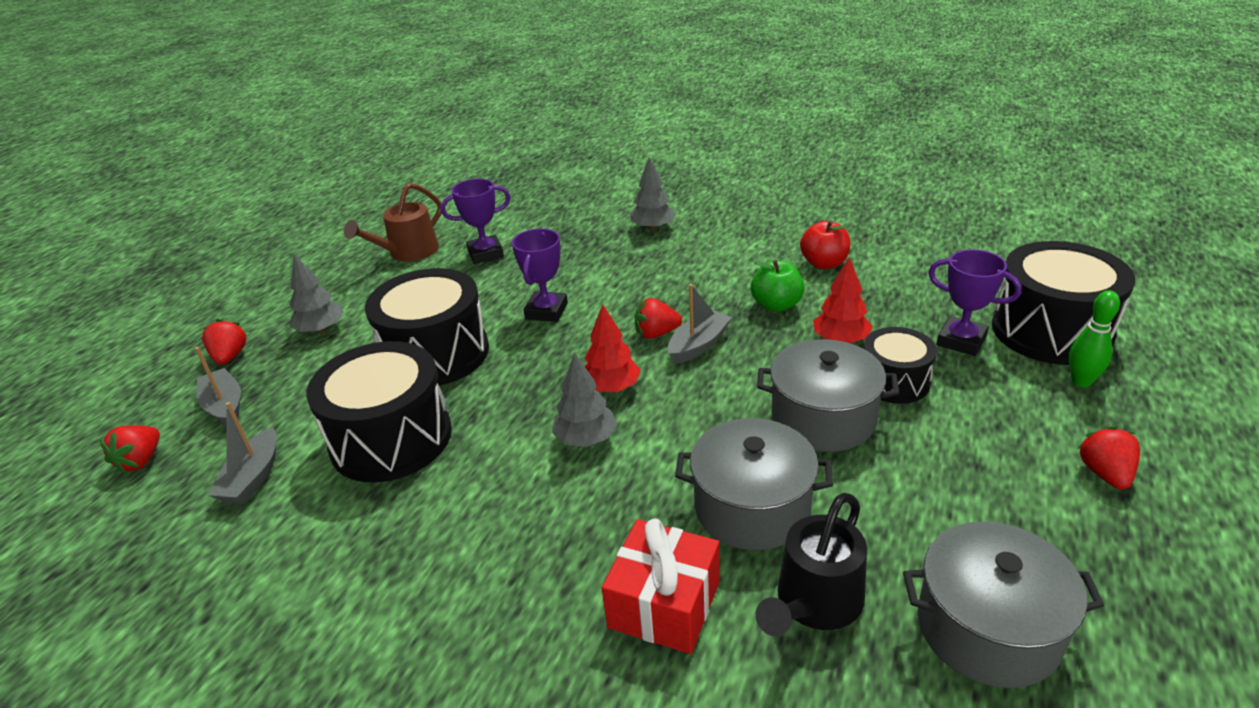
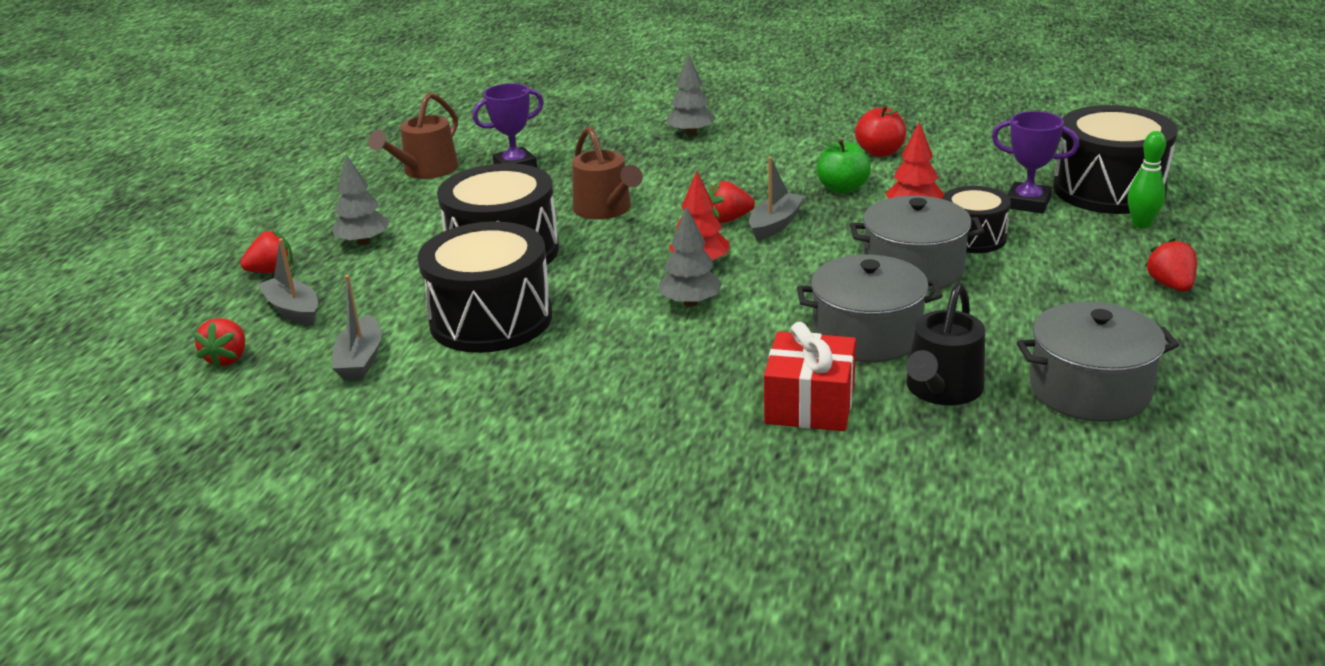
camera: 10 degrees left, 5 degrees down
red strawberry [202,319,247,365] -> red strawberry turned 90 degrees clockwise [240,230,293,273]
purple trophy [512,229,568,322] -> brown watering can [572,126,643,220]

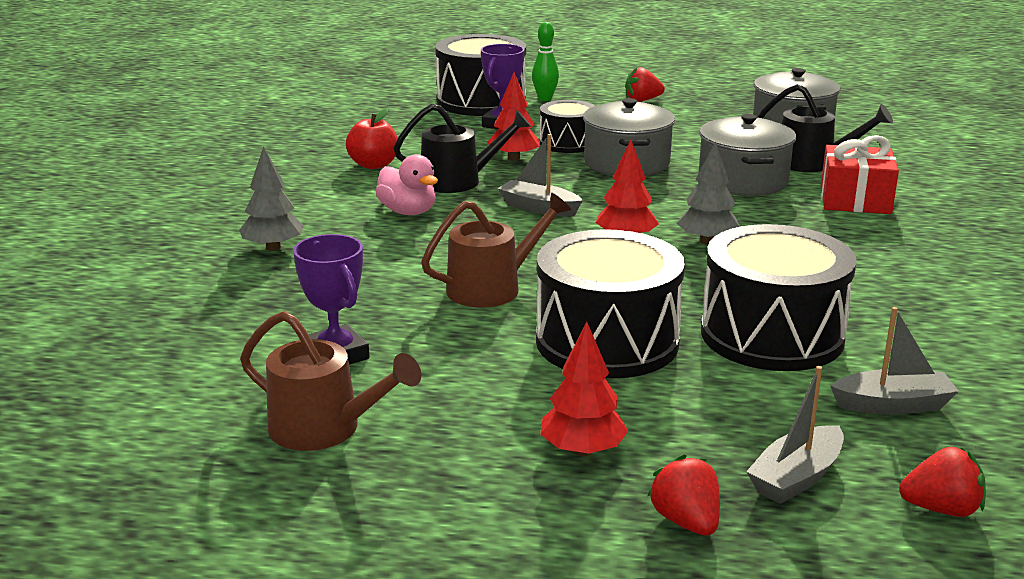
camera: 95 degrees left, 5 degrees down
grey tree [332,154,389,246] -> red tree [540,322,628,456]
red strawberry [708,181,755,223] -> none
green apple [817,139,871,194] -> black watering can [394,104,531,193]
none -> pink duck [375,154,438,215]

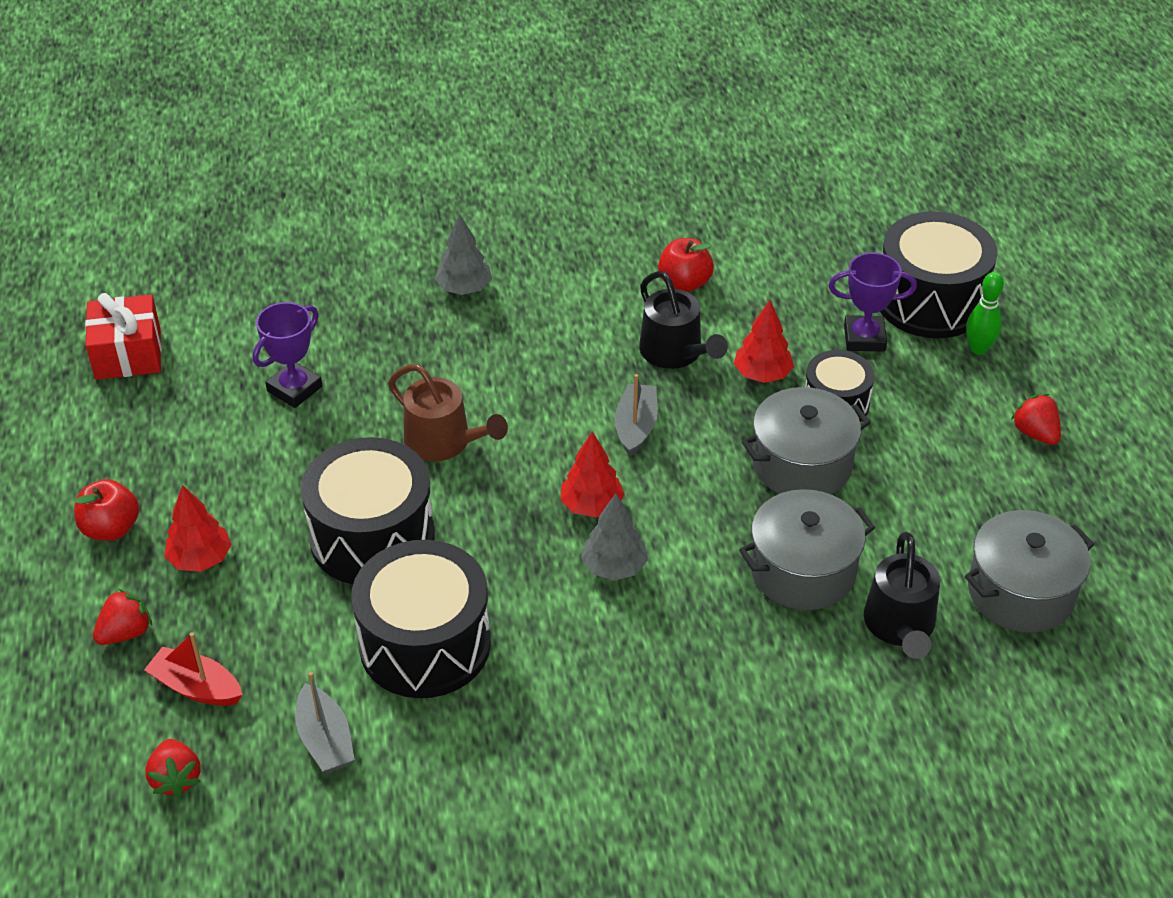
camera: 70 degrees right, 20 degrees up
brown watering can [240,311,421,451] -> none
pink duck [375,154,438,215] -> none
grey boat [746,366,844,504] -> red boat [144,632,242,706]
red gift [821,135,899,214] -> red gift moved to [85,293,162,380]
none -> red apple [74,479,139,541]

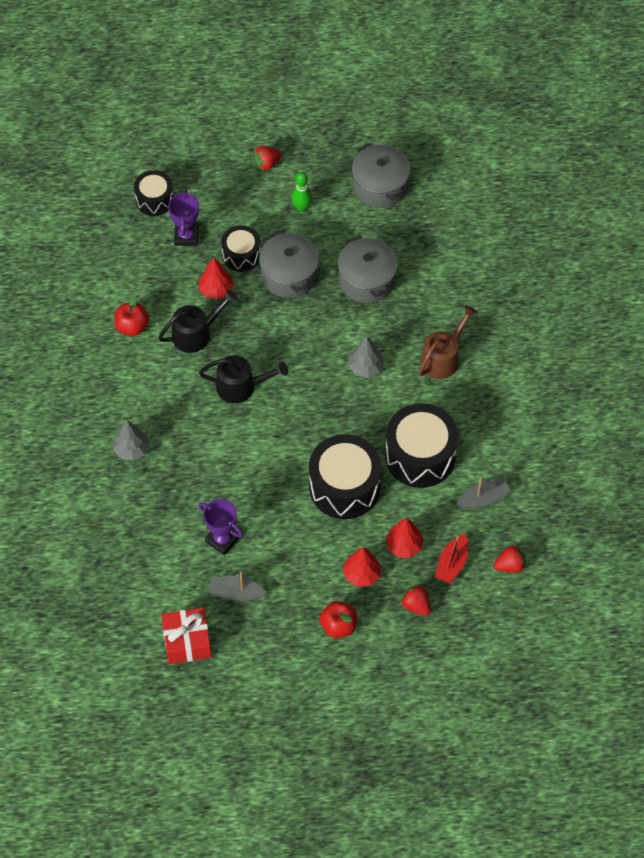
camera: 90 degrees left, 15 degrees up
brown watering can [388,364,508,461] -> brown watering can moved to [418,305,477,379]
red tree [561,432,625,517] -> red tree moved to [386,518,424,558]
grey boat [615,374,658,457] -> grey boat moved to [208,572,266,601]
black watering can [864,532,940,659] -> black watering can moved to [199,355,288,403]
black drum [880,211,998,338] -> black drum [134,170,173,216], size x0.57
green bowling pin [966,272,1004,355] -> green bowling pin moved to [292,172,312,212]

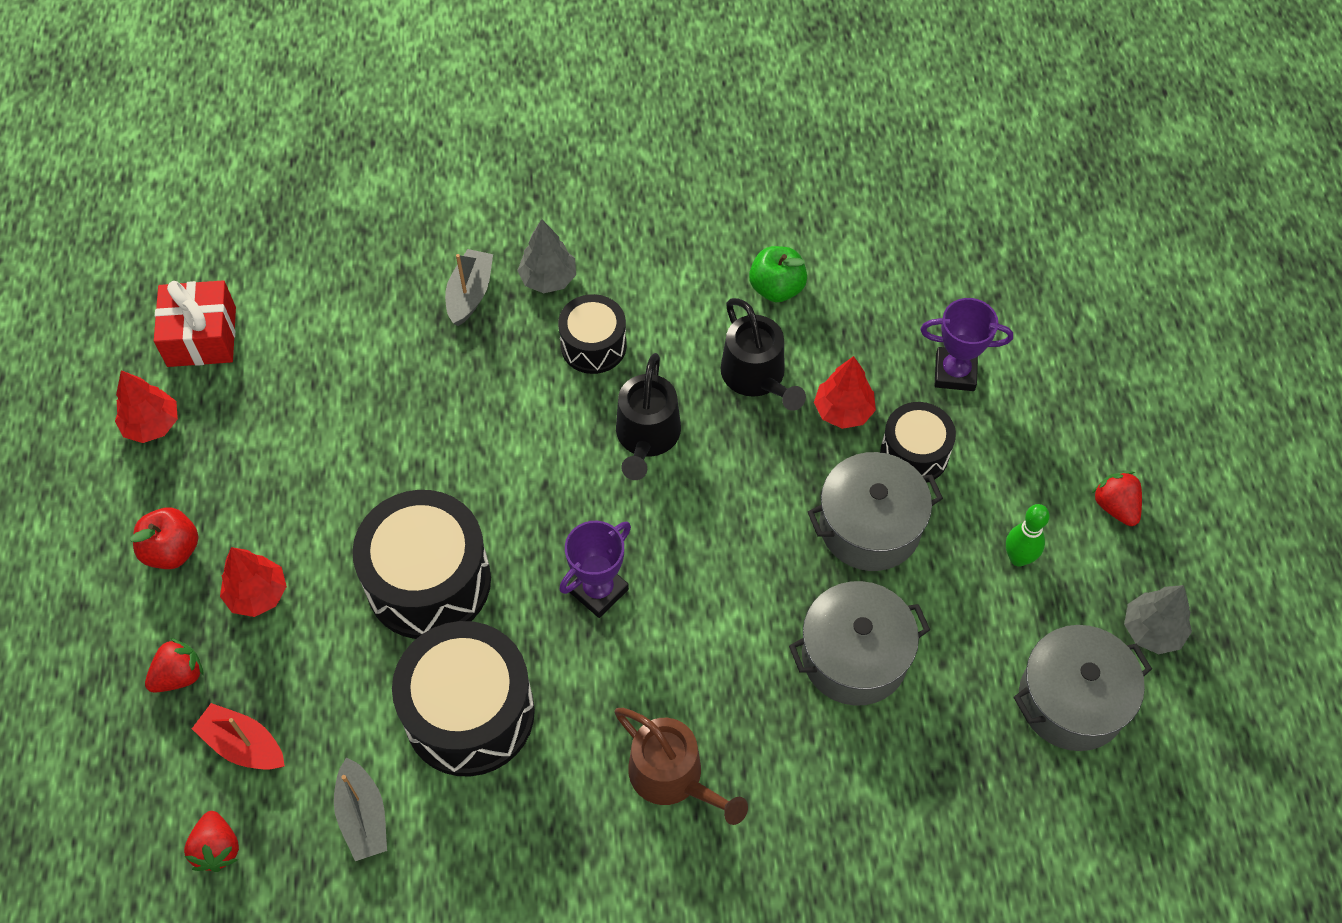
camera: 95 degrees right, 0 degrees up
red apple [114,296,149,336] -> green apple [749,246,807,302]
black drum [134,170,173,216] -> black drum moved to [558,294,627,374]
purple trophy [199,499,243,555] -> purple trophy moved to [559,521,631,618]
grey boat [208,572,266,601] -> grey boat moved to [445,249,493,326]
grey tree [348,337,384,378] -> grey tree moved to [1124,585,1192,654]
red tree [386,518,424,558] -> red tree moved to [115,370,178,443]

